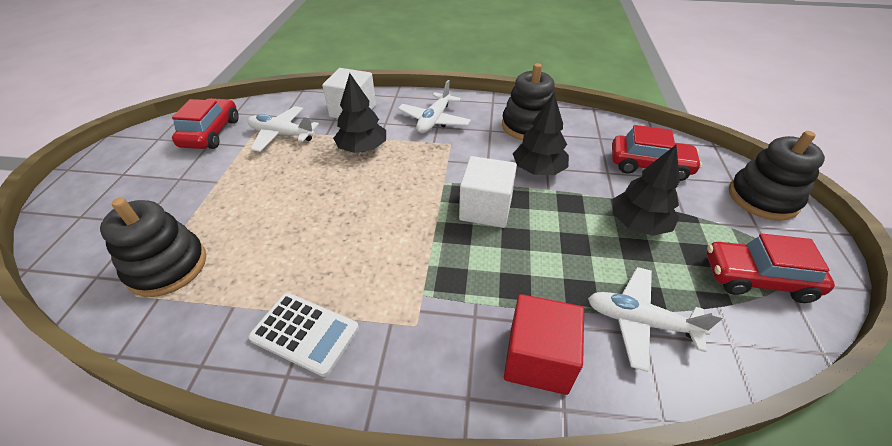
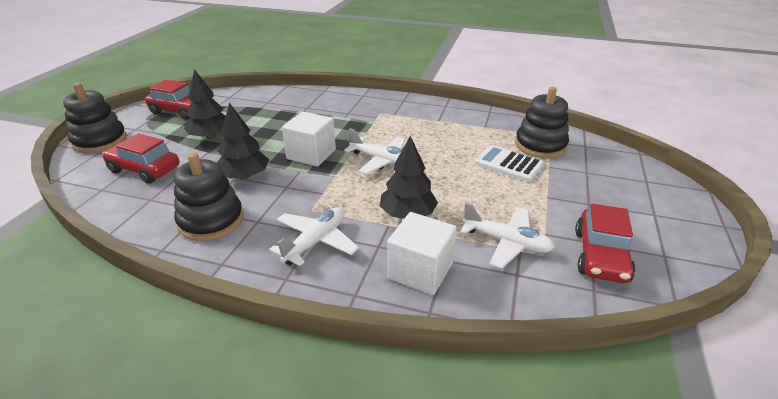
camera: 170 degrees left, 10 degrees down
white calculator [248,293,359,377] -> white calculator moved to [475,145,544,182]
red cube [504,294,584,395] -> none
white plane [588,267,723,372] -> white plane moved to [344,129,405,175]

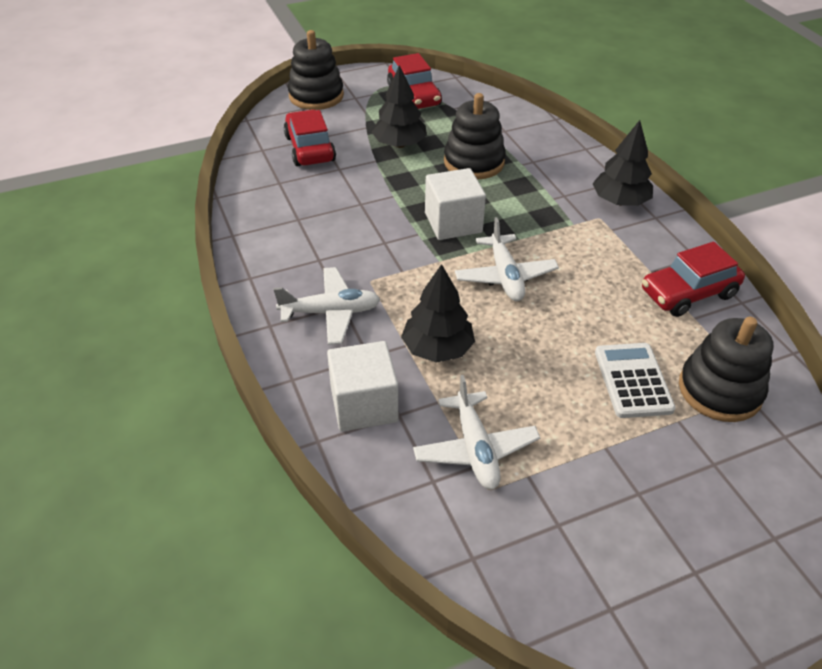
camera: 50 degrees right, 10 degrees up
black stacking toy [174,153,244,241] -> black stacking toy moved to [444,93,506,179]
black tree [217,103,269,179] -> black tree moved to [592,120,653,206]
red car [575,204,635,283] -> red car moved to [642,242,745,317]

